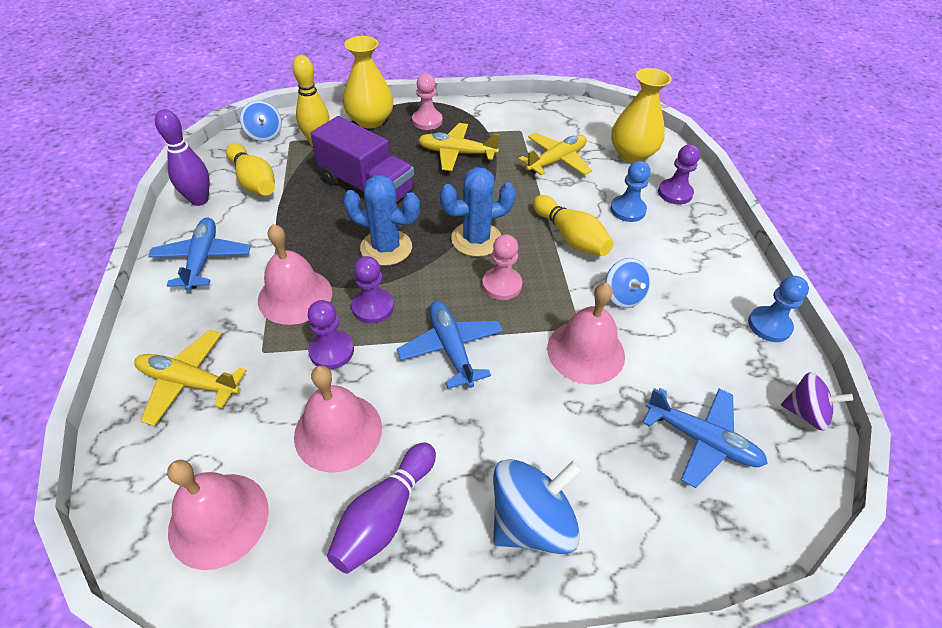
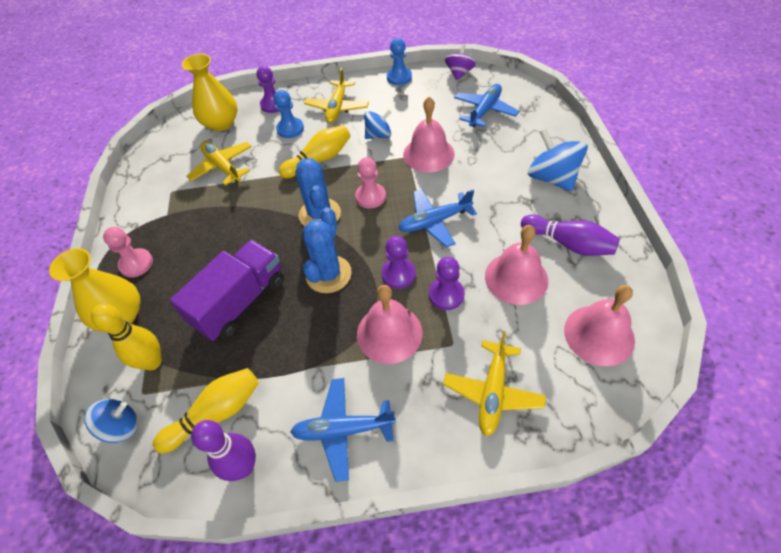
camera: 85 degrees left, 5 degrees up
yellow plane [418,123,500,171] -> yellow plane moved to [304,68,369,124]

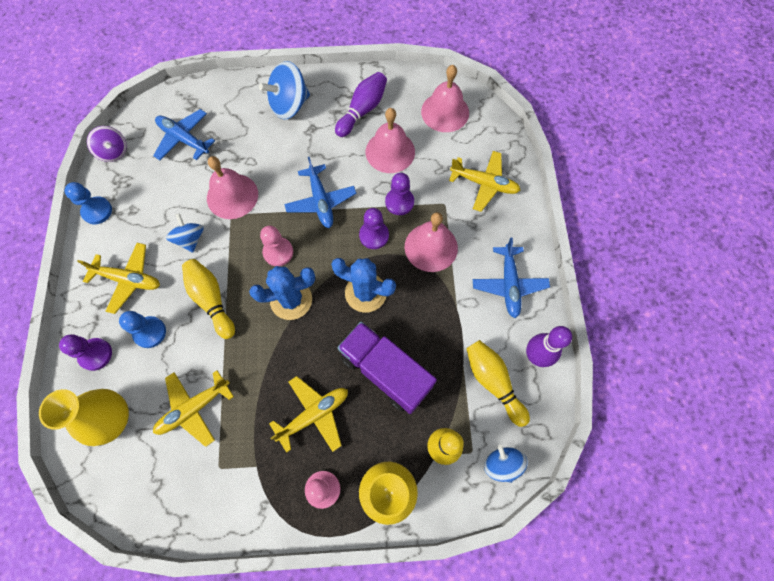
camera: 90 degrees left, 15 degrees up
purple spinning top [445,44,476,80] -> purple spinning top turned 150 degrees counterclockwise [87,126,127,162]
none -> yellow plane [269,376,348,453]

